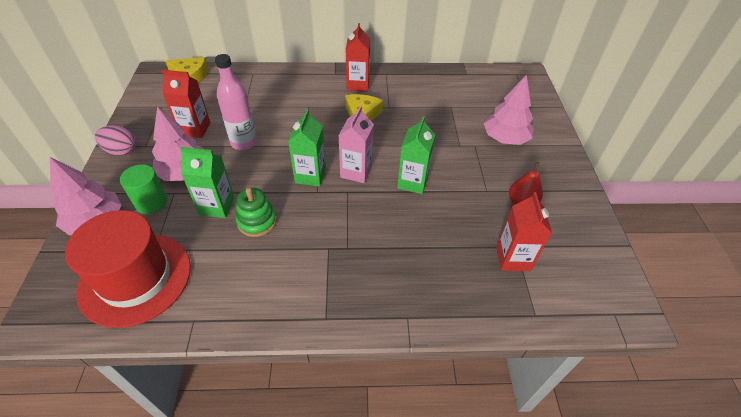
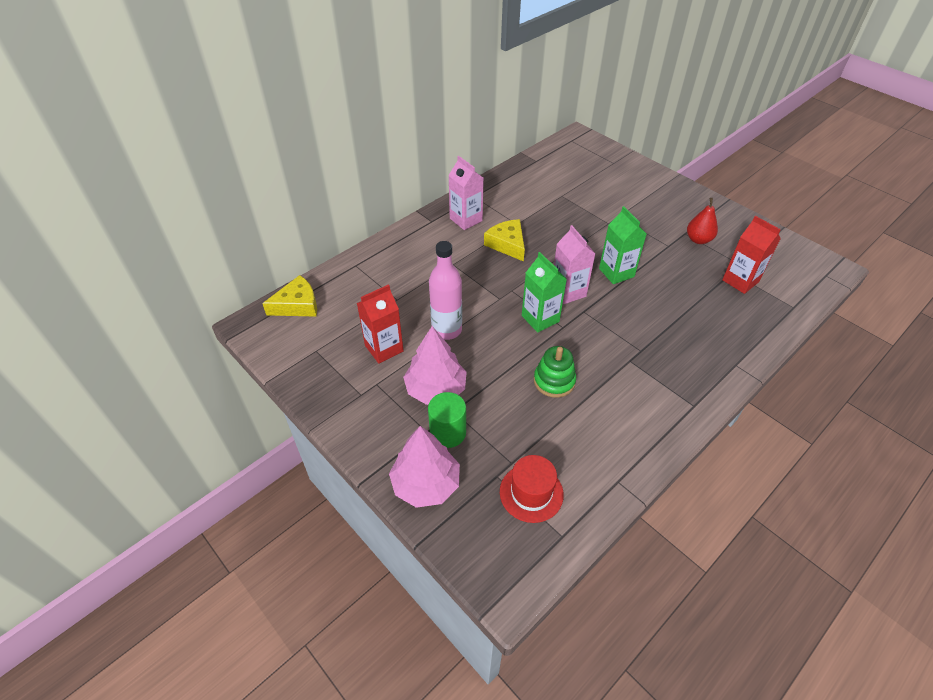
camera: 40 degrees left, 0 degrees up
red hat [65,210,191,328] -> red hat [500,455,564,523], size x0.55
pink egg [95,125,136,156] -> none
green carton [180,147,234,218] -> none
red carton [346,23,370,91] -> pink carton [448,156,484,230]
pink tree [484,75,533,145] -> none

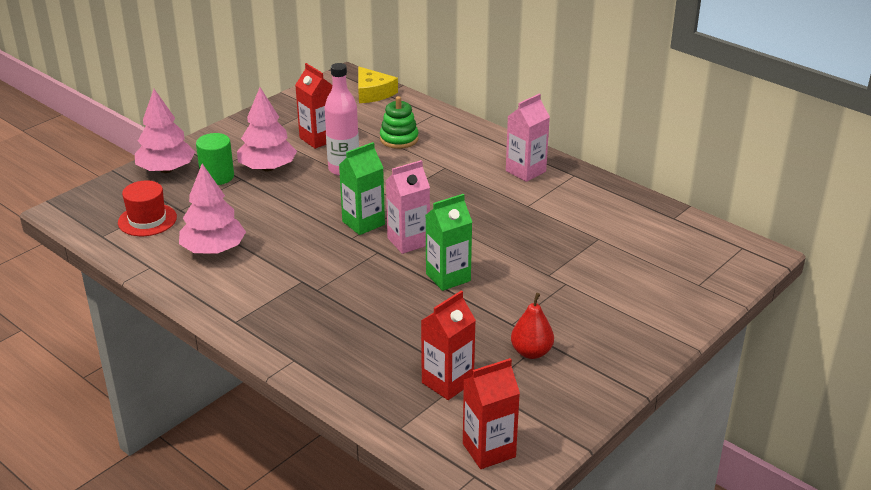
camera: 85 degrees right, 15 degrees down
yellow cheese [484,219,525,261] -> none
green stacking toy [534,346,576,398] -> green stacking toy moved to [380,96,419,149]
none -> pink tree [179,164,246,254]
none -> red carton [463,358,520,469]

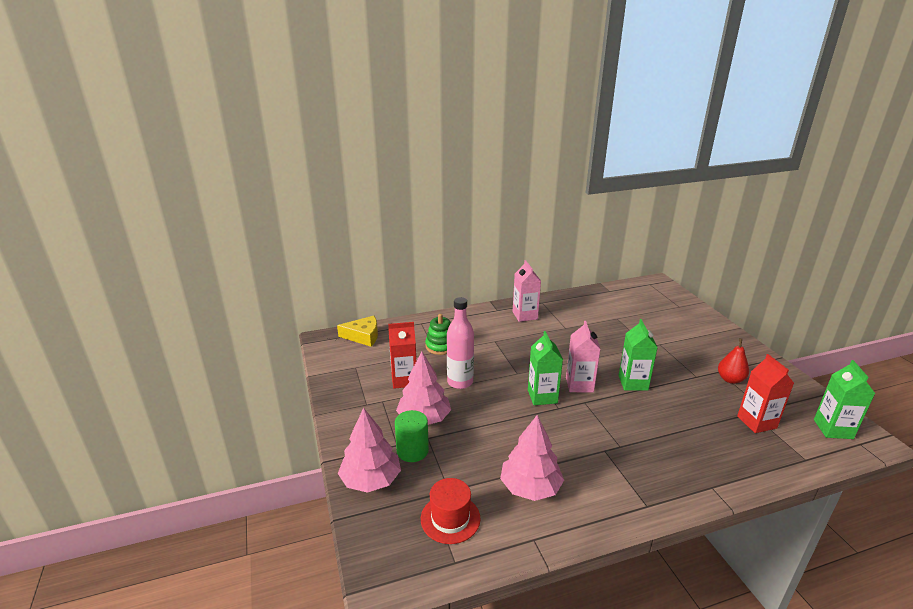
camera: 60 degrees left, 5 degrees down
red carton [463,358,520,469] -> green carton [814,360,875,439]

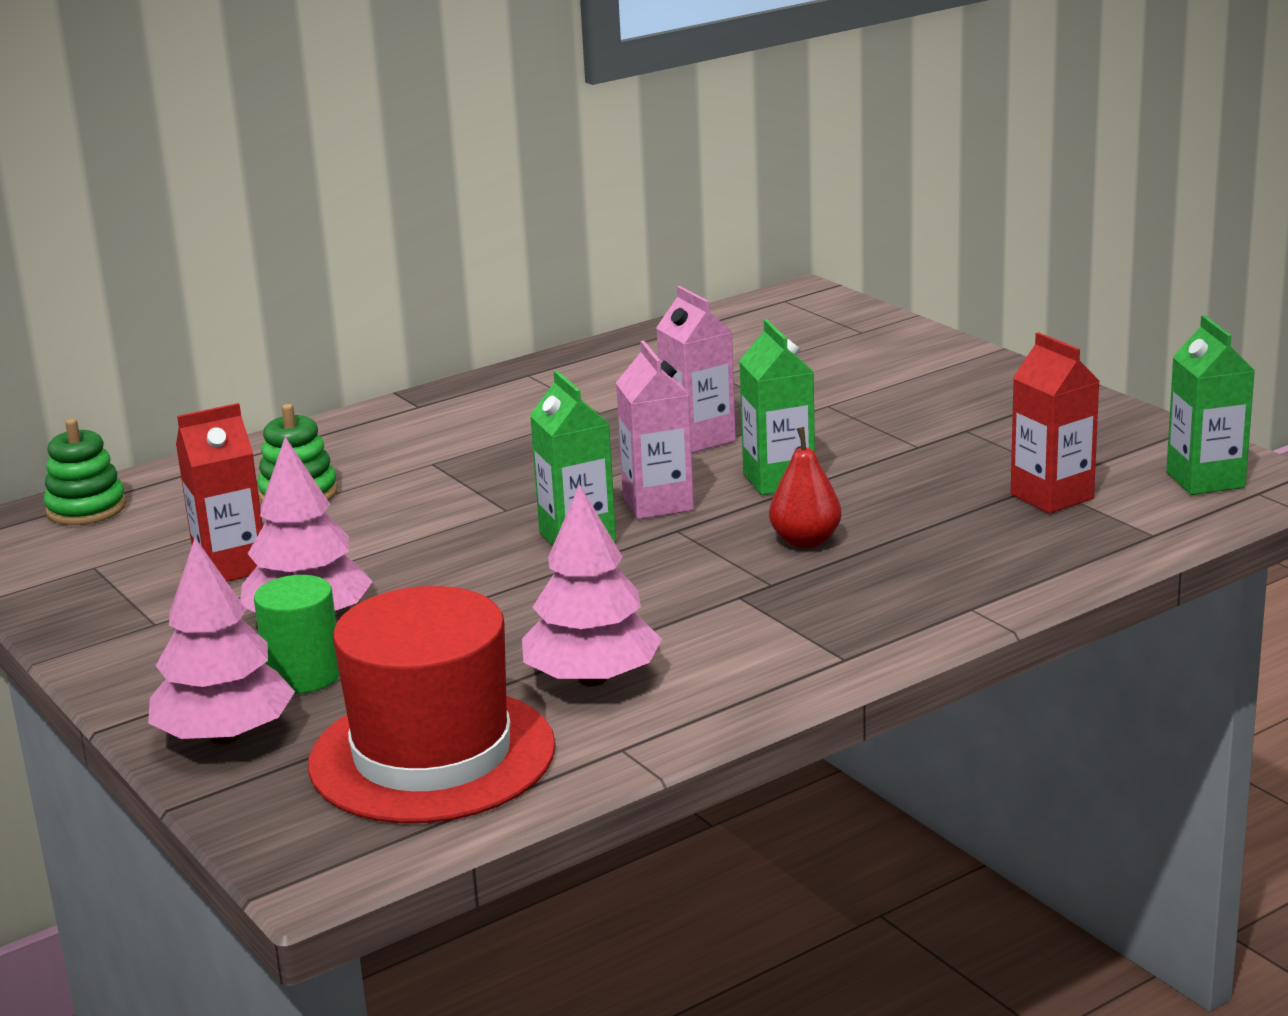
camera: 15 degrees left, 5 degrees down
yellow cheese [337,316,378,347] -> green stacking toy [43,419,126,525]
red hat [421,478,481,544] -> red hat [308,586,556,823], size x1.83
pink bottle [447,297,474,389] -> none
pink carton [513,260,541,322] -> pink carton moved to [656,286,736,453]
red pear [718,338,749,384] -> red pear moved to [769,427,842,548]

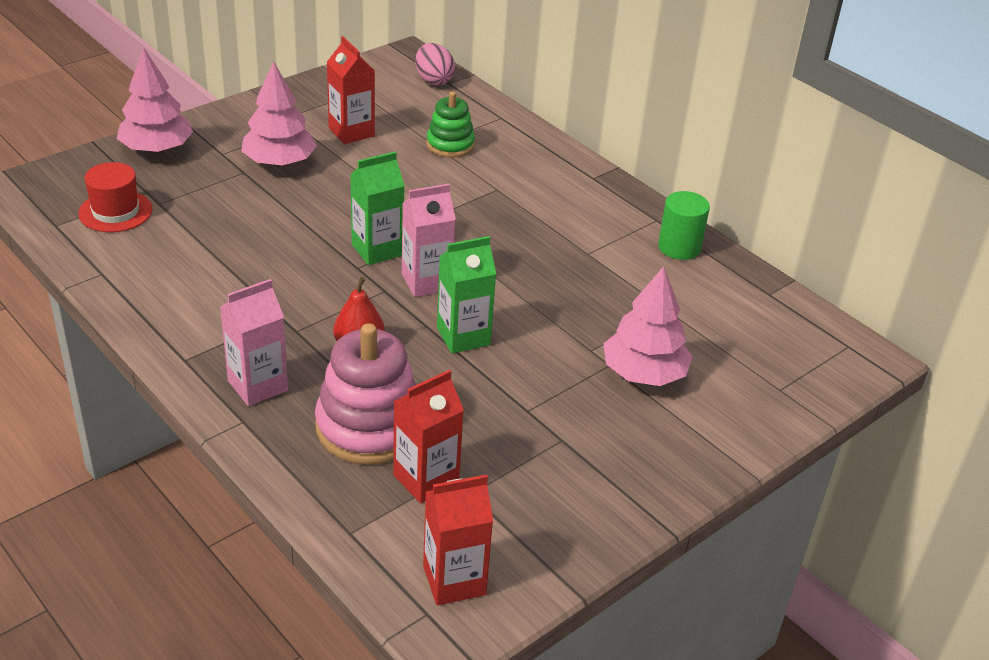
camera: 80 degrees right, 15 degrees up
green stacking toy [43,419,126,525] -> pink egg [415,43,455,85]
green cylinder [254,575,340,694] -> green cylinder moved to [658,191,710,260]
red hat [308,586,556,823] -> red hat [78,162,153,232], size x0.55
pink tree [522,484,662,687] -> pink tree moved to [603,266,693,386]
pink carton [656,286,736,453] -> pink carton moved to [220,279,288,406]
green carton [1166,315,1255,495] -> red carton [423,474,493,605]
none -> pink stacking toy [315,323,416,465]

